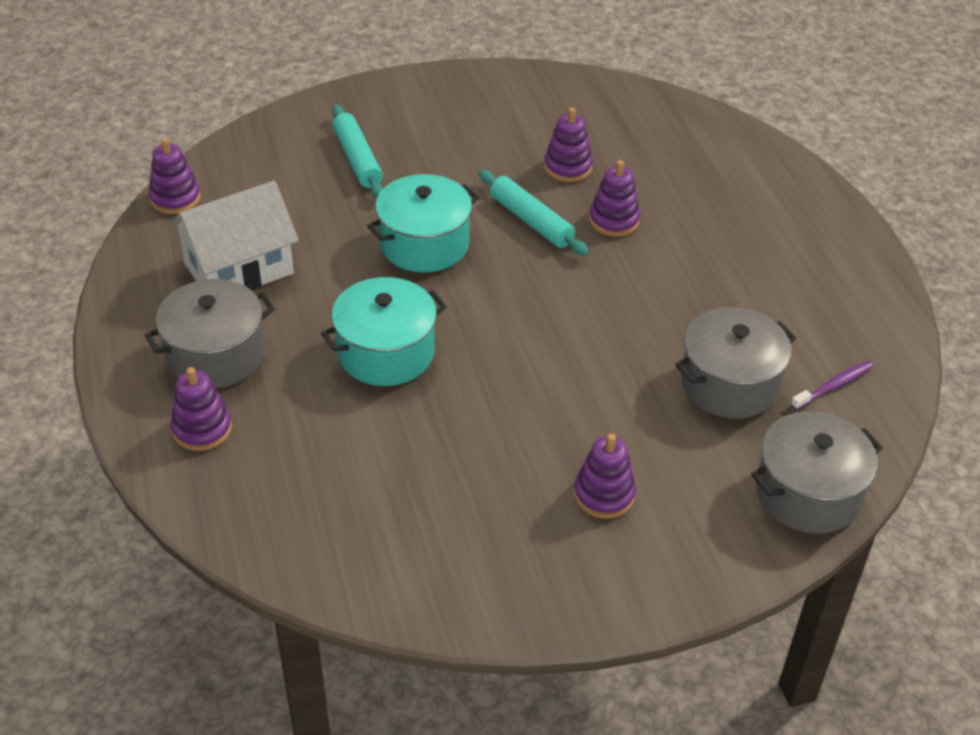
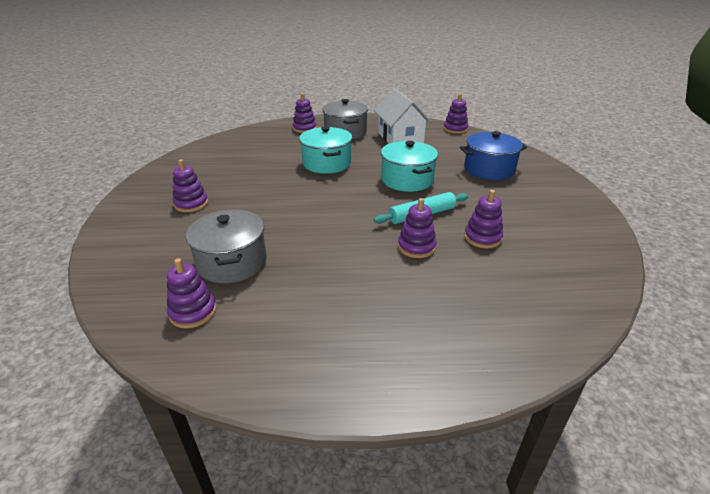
camera: 105 degrees right, 10 degrees down
turquoise rolling pin [332,105,383,197] -> blue pot [460,131,527,180]
grey pot [751,411,883,534] -> none
purple toothbrush [791,361,873,410] -> purple stacking toy [167,258,216,328]

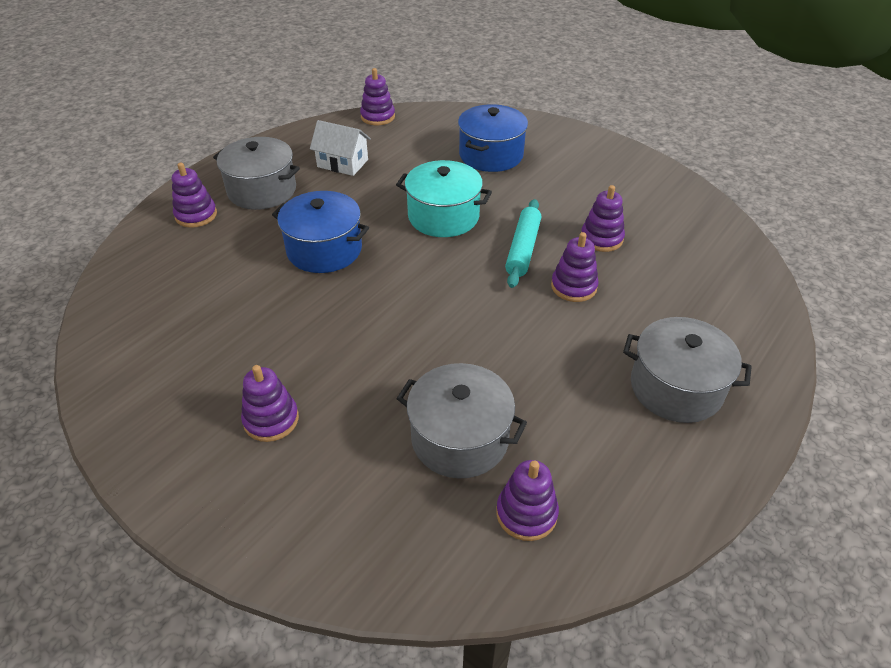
camera: 50 degrees left, 10 degrees up
turquoise pot [299,126,352,174] -> blue pot [272,191,369,273]
white house [374,88,431,144] -> white house [310,120,371,176], size x0.65
none -> grey pot [623,317,752,423]

